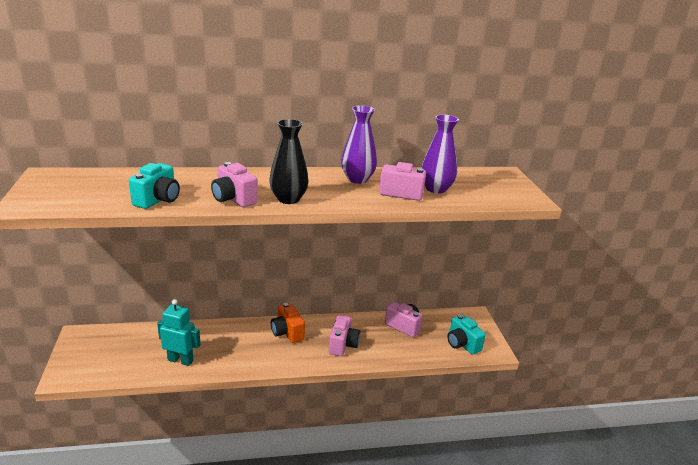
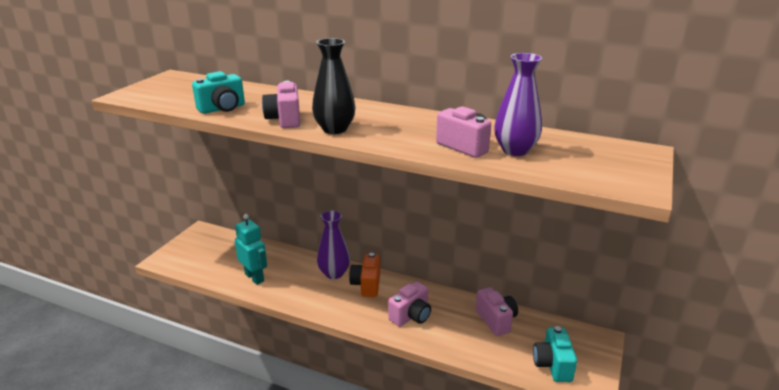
camera: 35 degrees right, 0 degrees up
purple vase [341,105,377,184] -> purple vase moved to [317,211,350,279]

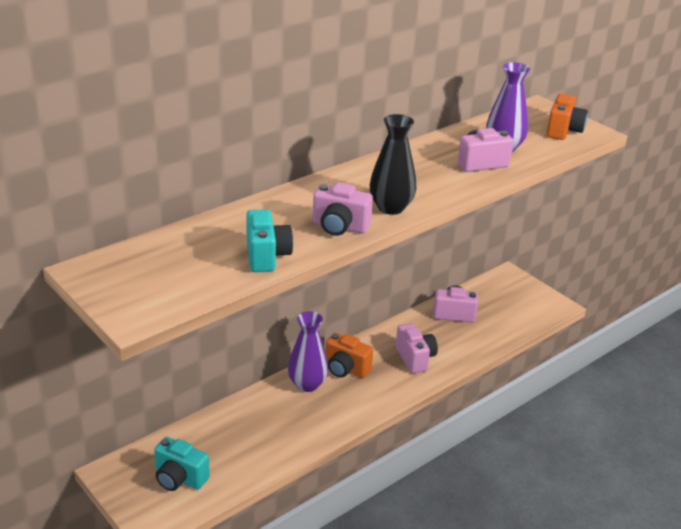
camera: 65 degrees left, 5 degrees up
turquoise robot [235,214,267,285] -> none
turquoise camera [533,326,577,382] -> turquoise camera moved to [154,437,210,491]
none -> orange camera [546,93,588,140]

